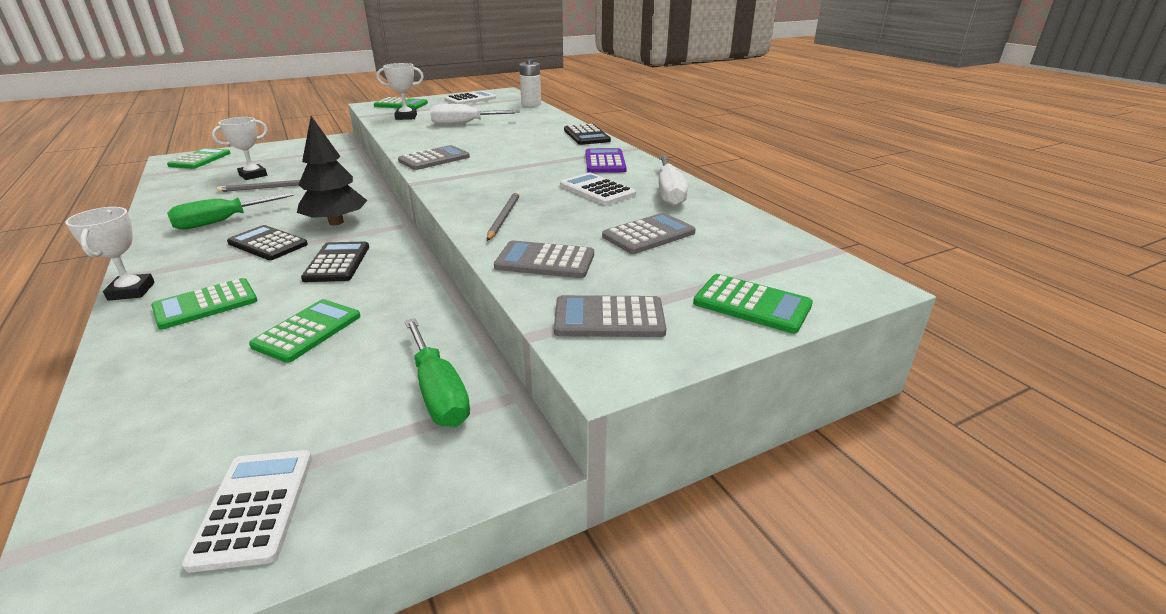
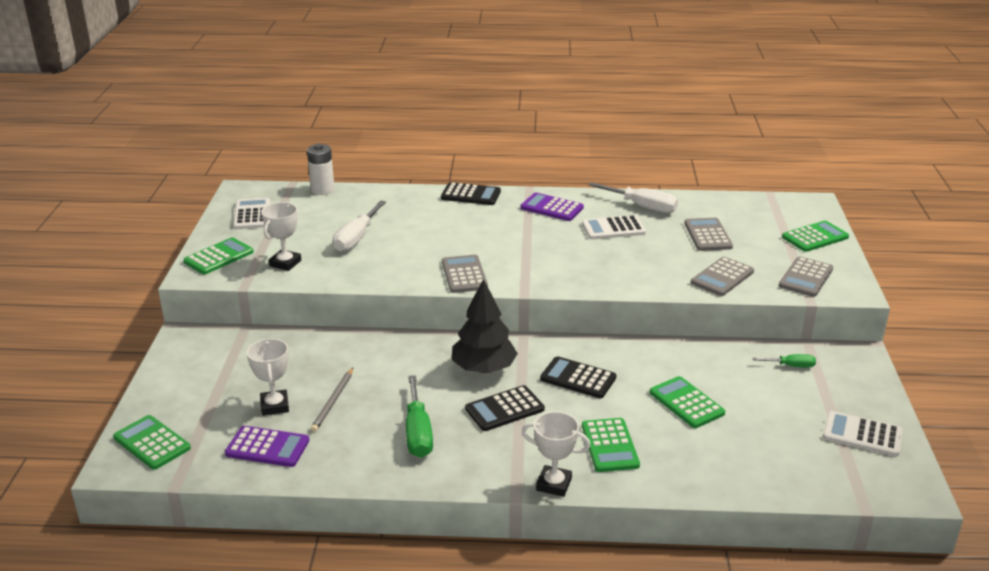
camera: 60 degrees left, 0 degrees up
green screwdriver [405,318,470,427] -> green screwdriver [753,354,816,367], size x0.55
grey pencil [487,191,520,241] -> none
none -> purple calculator [225,426,309,467]

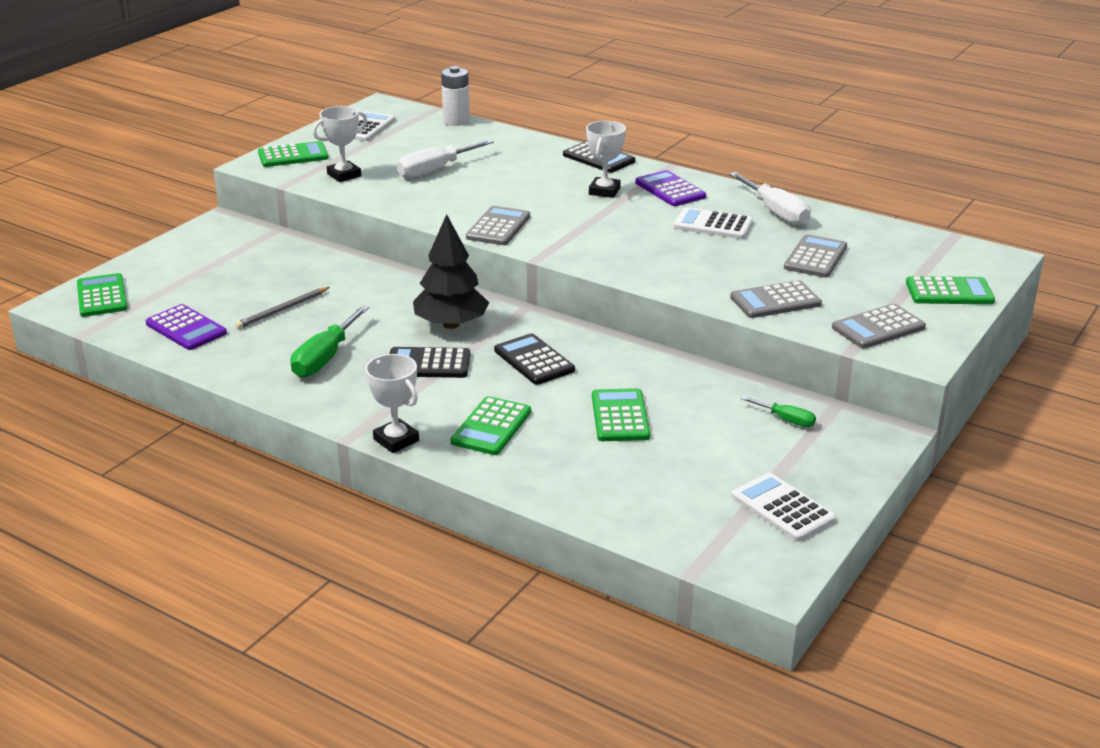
camera: 30 degrees right, 0 degrees up
white trophy [247,338,289,416] -> white trophy moved to [586,121,626,198]

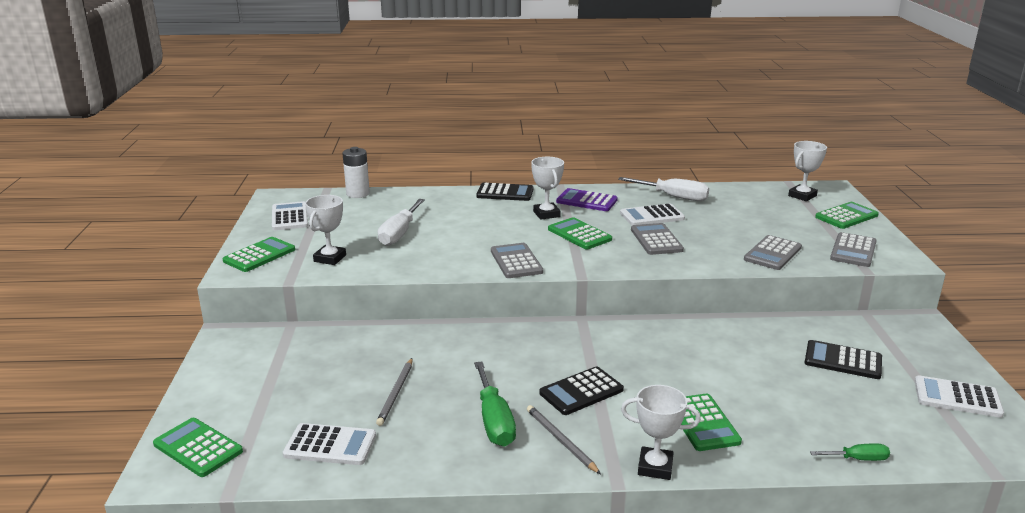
camera: 35 degrees left, 5 degrees down
purple calculator [146,304,227,350] -> white calculator [283,423,376,465]
black tree [413,214,489,329] -> none
black calculator [494,333,575,385] -> black calculator moved to [804,340,882,379]
green calculator [592,388,650,441] -> green calculator moved to [548,217,612,249]
green screwdriver [741,396,816,427] -> green screwdriver moved to [810,444,890,461]
grey calculator [784,234,847,278] -> grey calculator moved to [631,223,684,255]
none -> grey pencil [527,405,601,474]
none -> white trophy [788,141,827,201]

